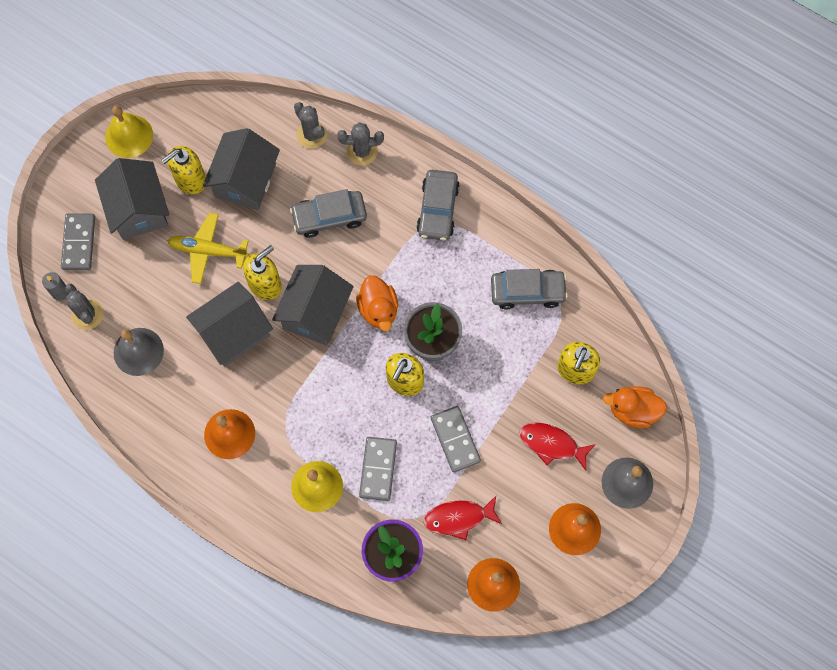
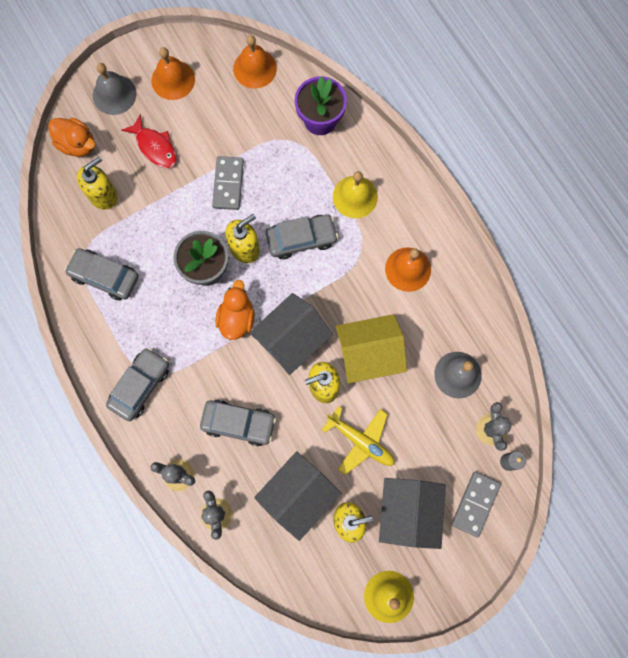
camera: 155 degrees left, 5 degrees up
grey house [186,282,273,366] -> yellow house [336,314,407,383]
grey domino [359,437,397,501] -> none
red fish [424,496,502,540] -> none
none -> grey car [266,215,338,259]

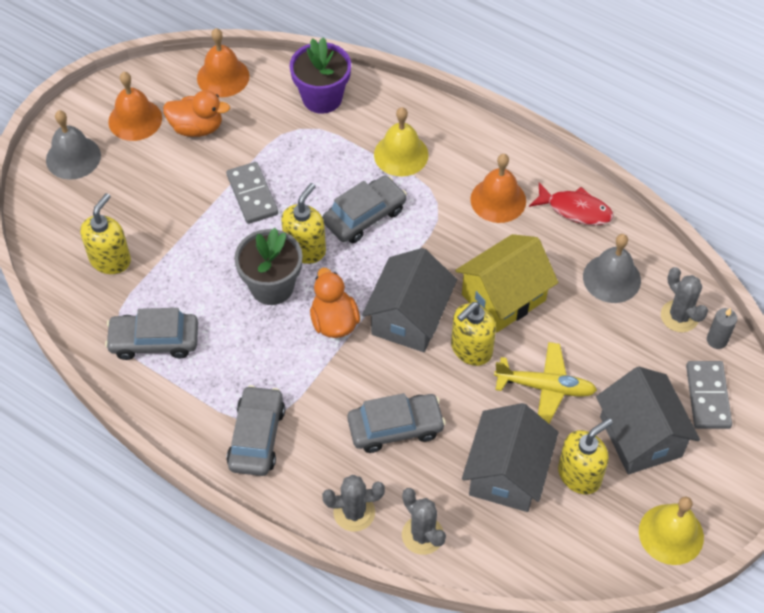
camera: 25 degrees left, 20 degrees down
orange duck [48,118,95,157] -> orange duck moved to [163,90,230,137]
red fish [121,114,177,168] -> red fish moved to [529,182,613,225]

